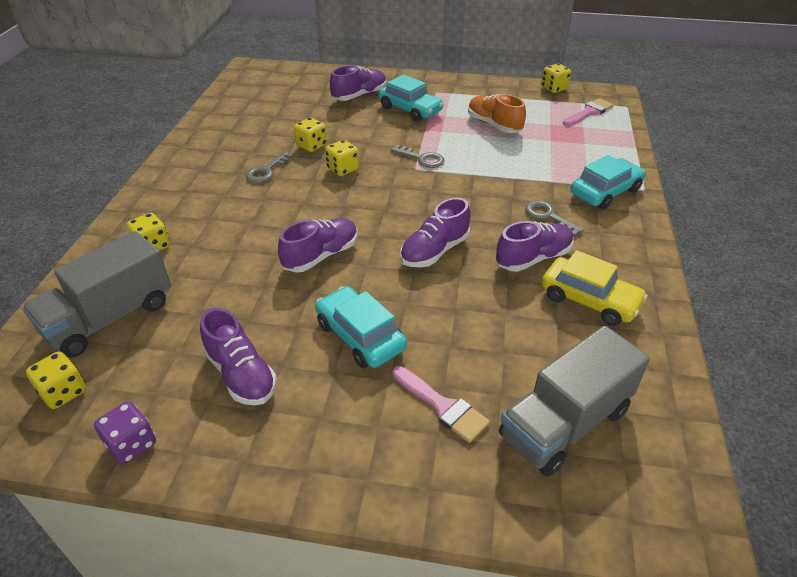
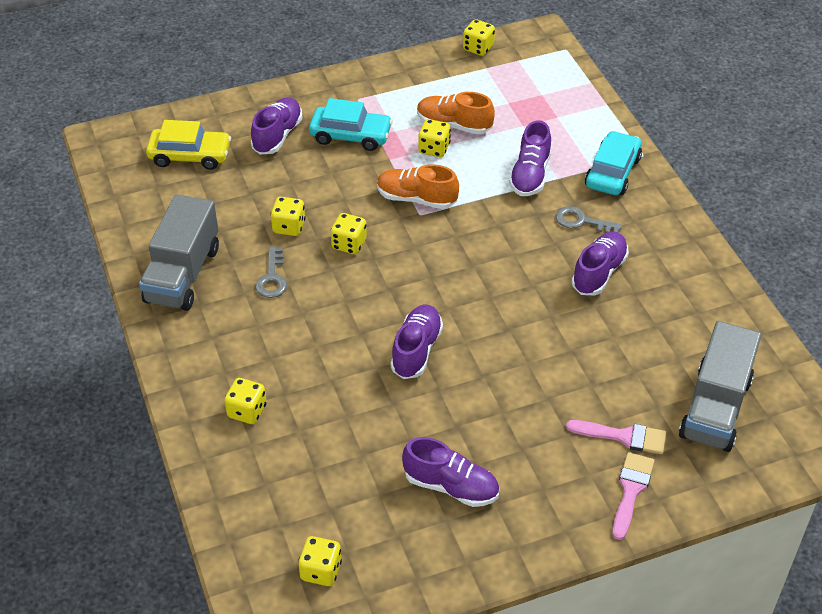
camera: 30 degrees left, 5 degrees up
grey truck [22,231,171,358] -> grey truck moved to [139,195,219,311]
purple dice [94,401,156,464] -> none
turquoise car [315,286,407,368] -> none
grey key [391,145,444,168] -> orange shoe [377,164,459,209]
purple shoe [400,198,471,267] -> purple shoe moved to [509,120,551,196]
yellow car [541,250,647,326] -> yellow car moved to [146,120,231,170]
pink brush [563,98,613,126] -> pink brush moved to [612,452,655,540]
none -> yellow dice [419,119,451,157]

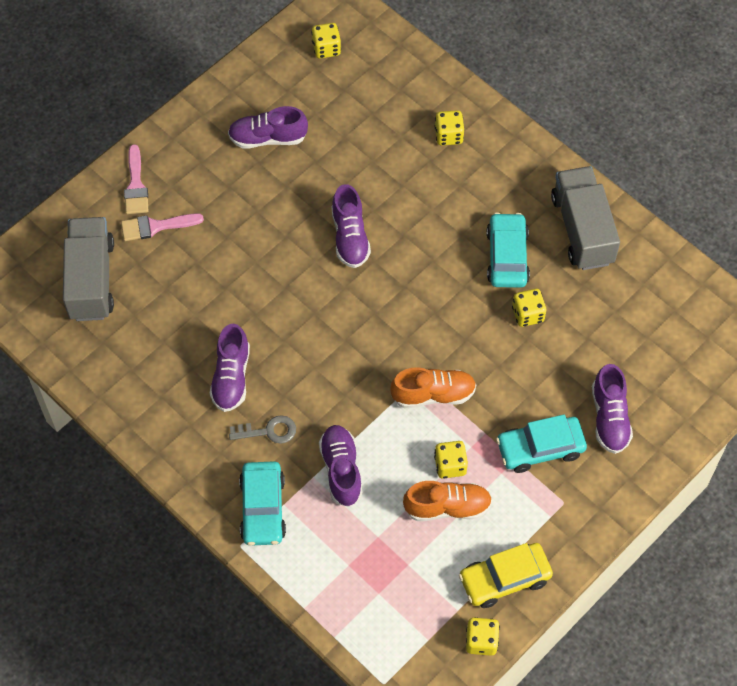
camera: 155 degrees right, 15 degrees up
yellow car [146,120,231,170] -> yellow car moved to [459,543,553,608]
grey key [255,246,287,298] -> turquoise car [486,212,530,288]
yellow dice [331,213,367,254] -> none

